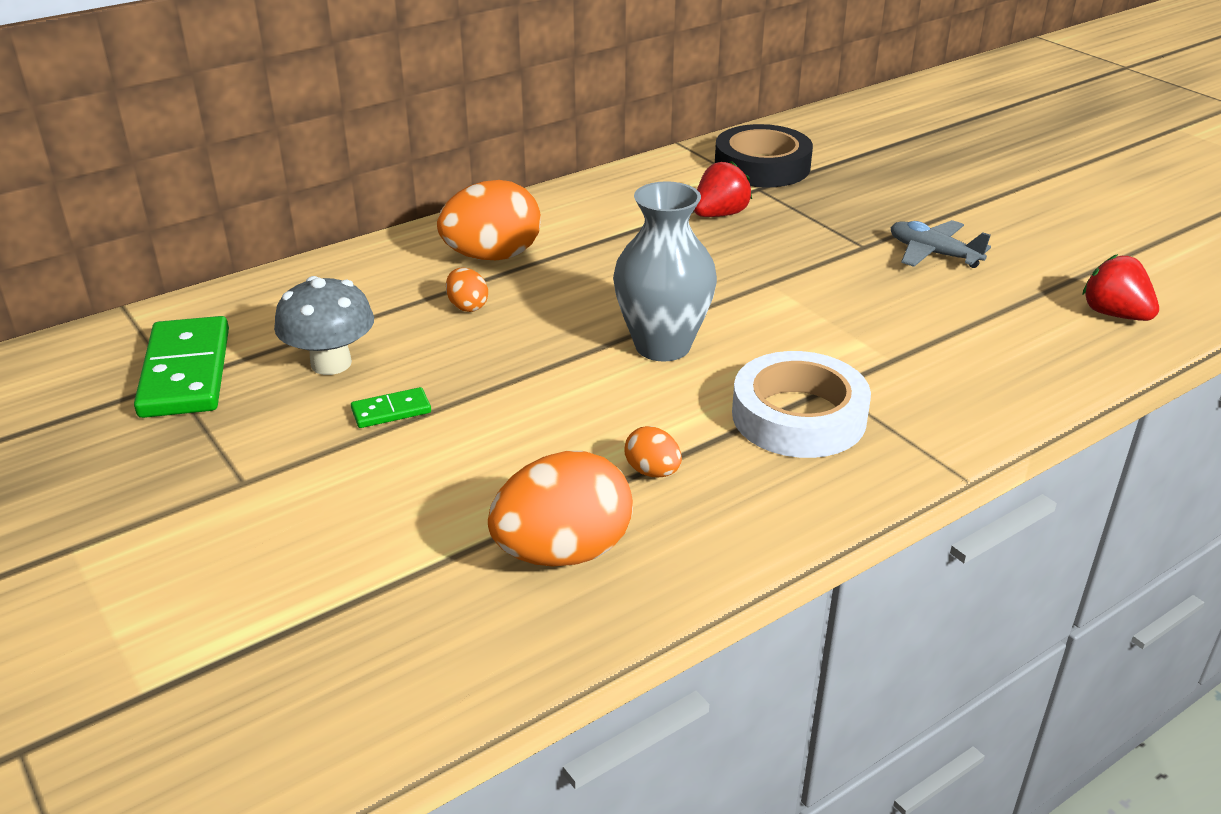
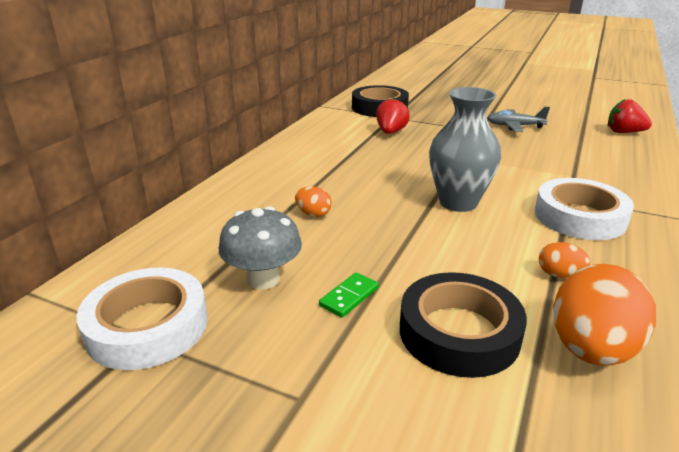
camera: 30 degrees left, 5 degrees down
green domino [134,316,229,418] -> white tape [76,268,208,370]
orange egg [437,180,541,260] -> none
none -> black tape [400,272,527,378]

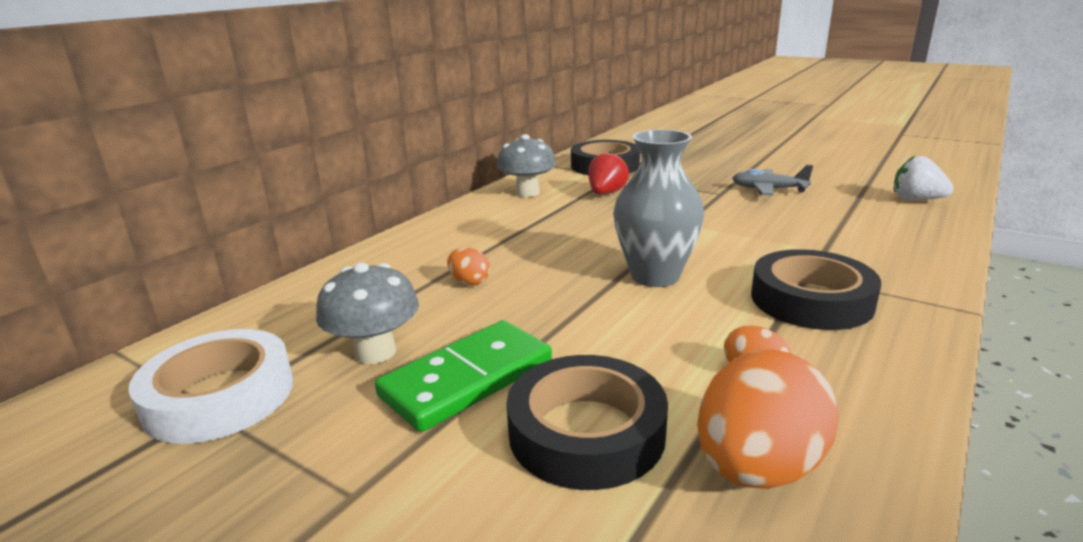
camera: 10 degrees right, 5 degrees down
green domino [319,272,379,317] -> green domino [375,320,552,432], size x2.13
white tape [535,178,634,240] -> black tape [751,249,881,330]
red strawberry [608,99,652,133] -> white strawberry [894,156,954,200]
none -> grey mushroom [497,134,556,197]

